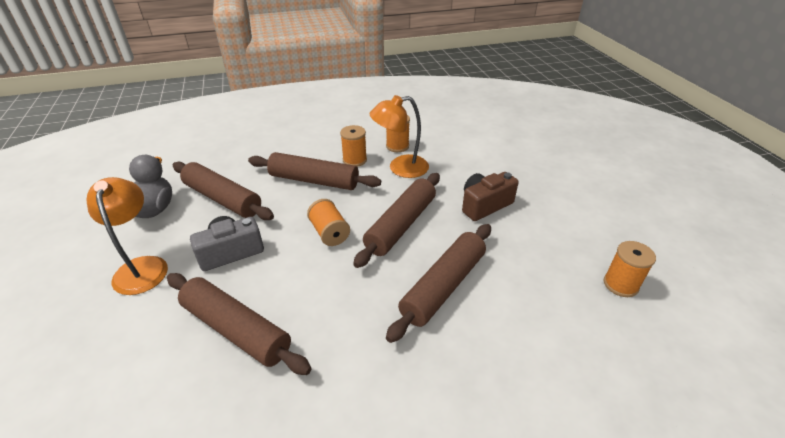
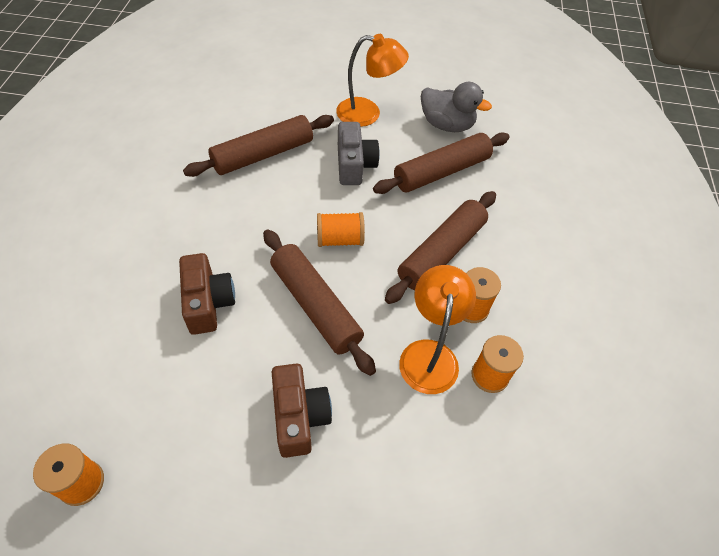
camera: 110 degrees right, 15 degrees up
brown rolling pin [386,224,491,343] -> brown camera [179,253,235,335]

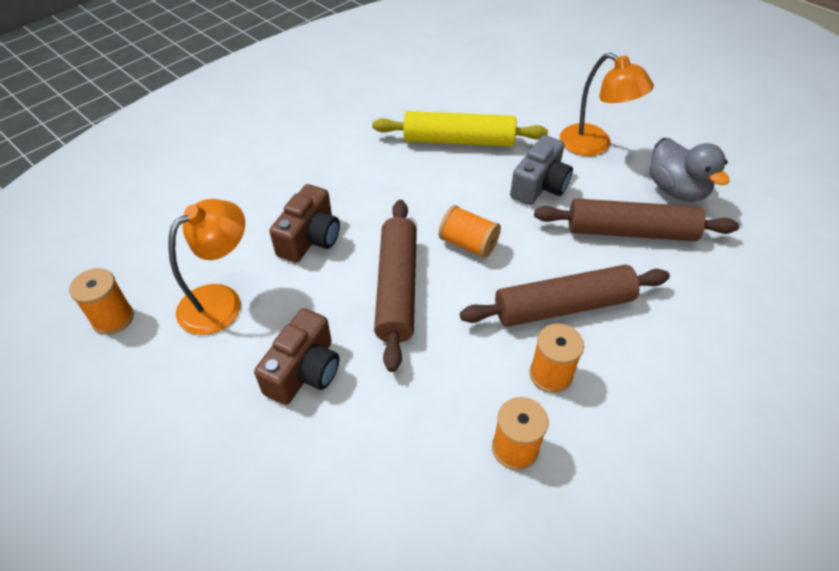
camera: 40 degrees right, 5 degrees down
brown rolling pin [183,115,334,177] -> yellow rolling pin [372,111,548,147]
orange lamp [399,265,476,394] -> orange lamp moved to [168,199,245,335]

